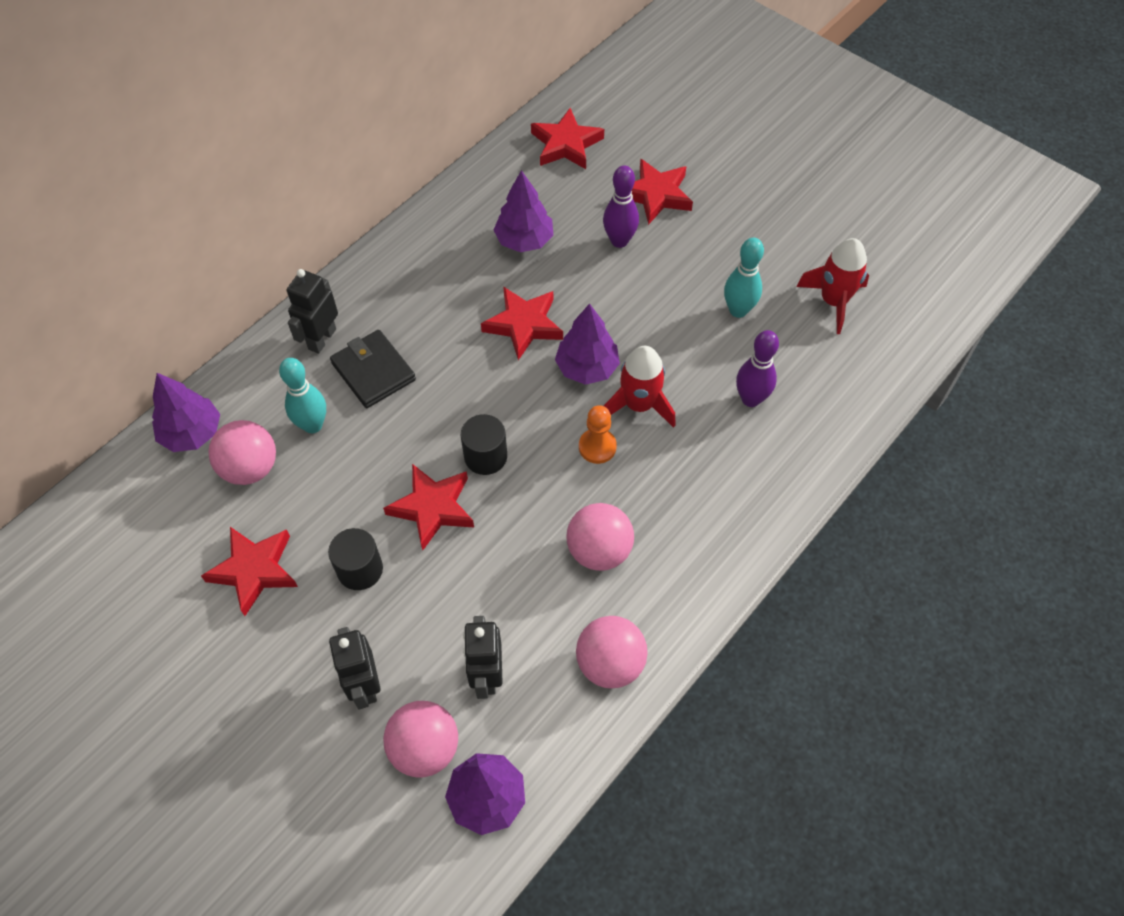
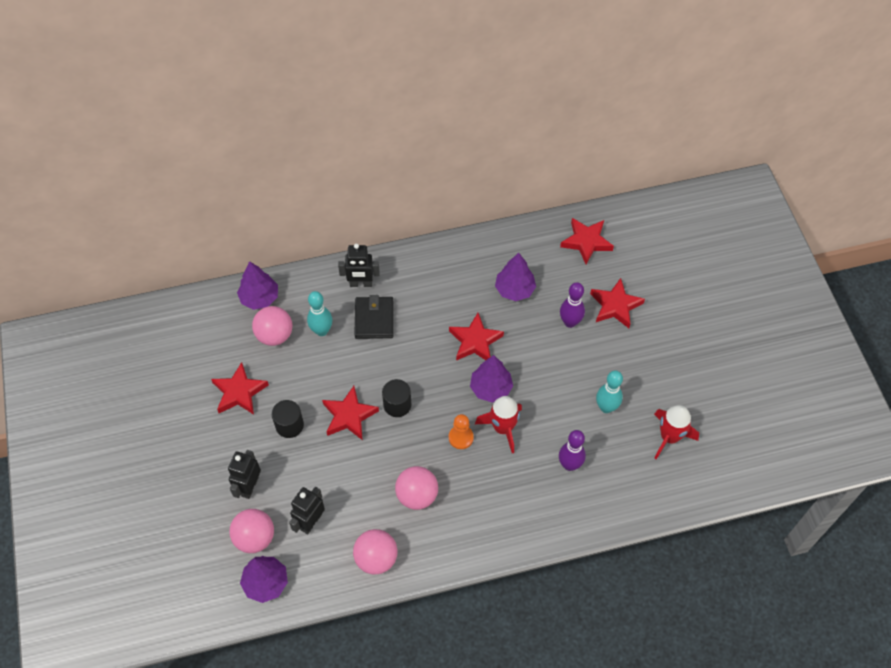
camera: 35 degrees right, 0 degrees up
black robot [287,269,338,354] -> black robot turned 150 degrees counterclockwise [338,244,380,287]

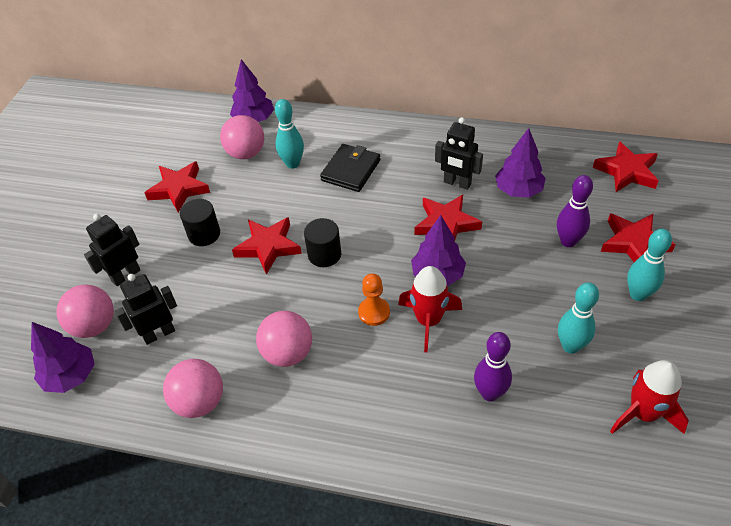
camera: 30 degrees right, 10 degrees down
black robot [338,244,380,287] -> black robot moved to [435,117,483,190]
none -> turquoise bowling pin [627,229,672,301]

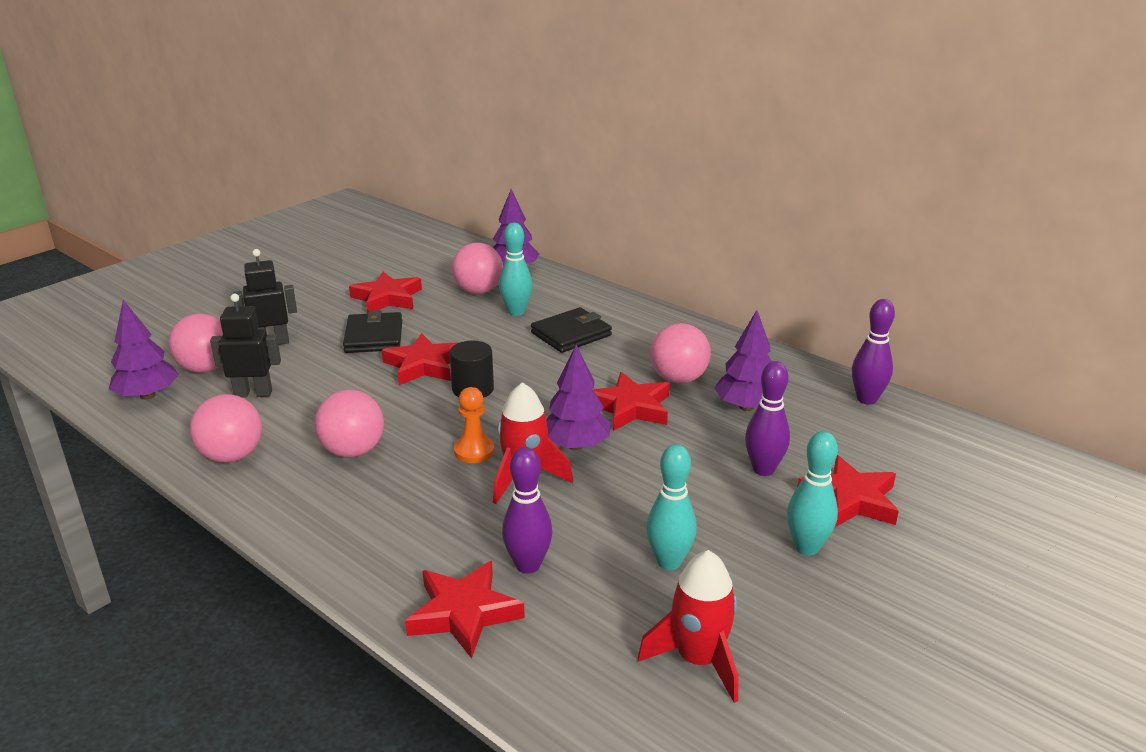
camera: 25 degrees right, 20 degrees down
black cylinder [180,199,220,246] -> black wallet [343,310,402,353]
black robot [435,117,483,190] -> pink ball [650,323,711,384]
red star [593,141,658,192] -> red star moved to [405,561,525,658]
none -> purple bowling pin [852,299,895,405]

